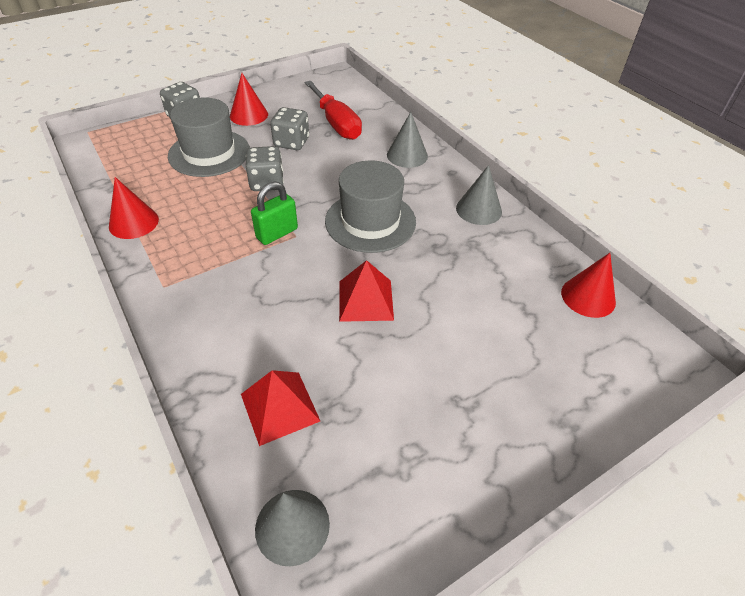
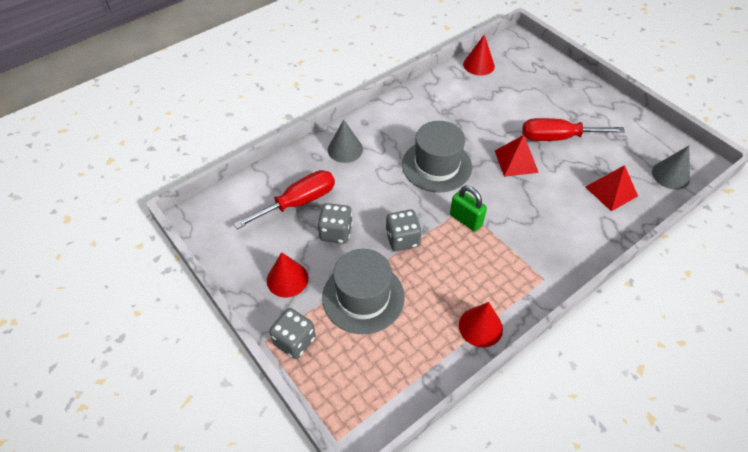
camera: 95 degrees left, 5 degrees up
grey cone [456,165,502,225] -> none
none -> red screwdriver [522,118,625,141]

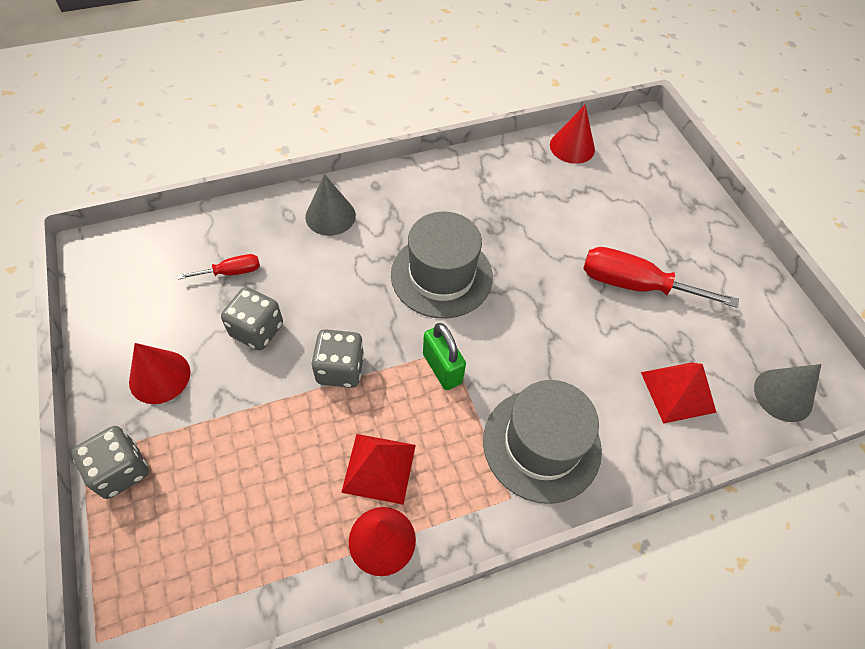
camera: 15 degrees right, 5 degrees up
red screwdriver [234,170,335,229] -> red screwdriver [178,254,260,279], size x0.51
grey hat [322,249,405,334] -> grey hat moved to [483,380,602,504]
red pyramid [495,135,539,177] -> red pyramid moved to [341,434,416,505]

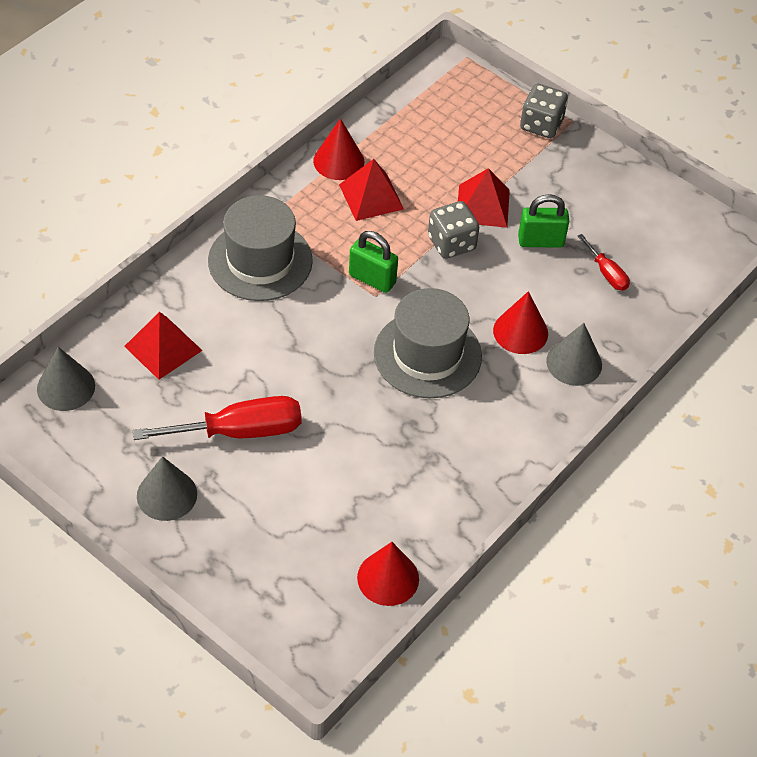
camera: 150 degrees right, 5 degrees down
red cone [129,343,190,404] -> red cone moved to [493,291,548,354]
red screwdriver [178,254,260,279] -> red screwdriver turned 75 degrees counterclockwise [578,234,630,291]
grey dice [221,287,283,351] -> green padlock [518,194,569,248]
none -> grey cone [137,456,197,521]
none -> red pyramid [458,168,510,228]

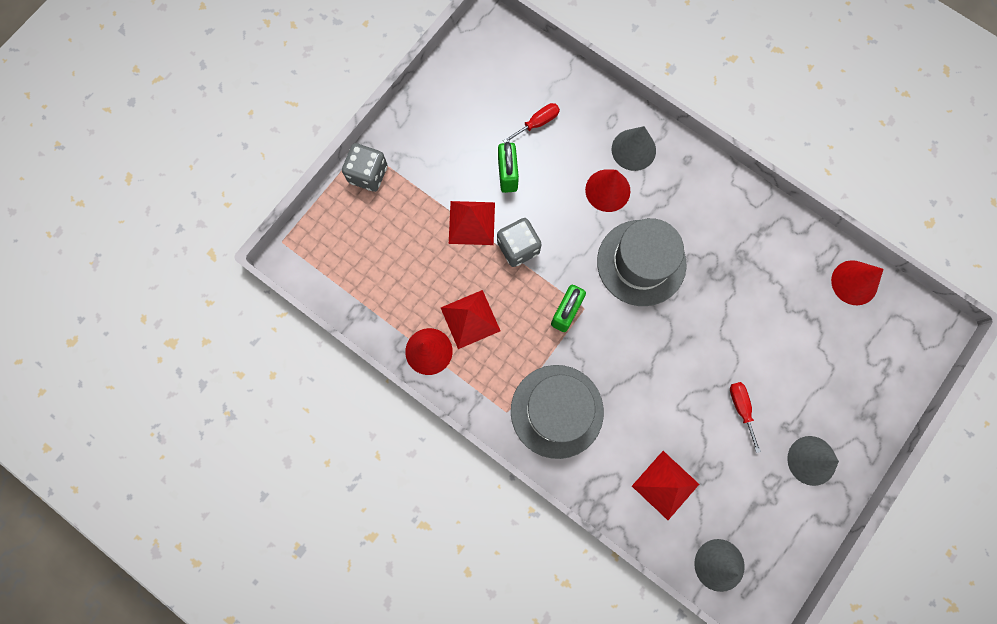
camera: 90 degrees left, 25 degrees up
red screwdriver [133,396,302,440] -> red screwdriver [730,382,761,453], size x0.51

